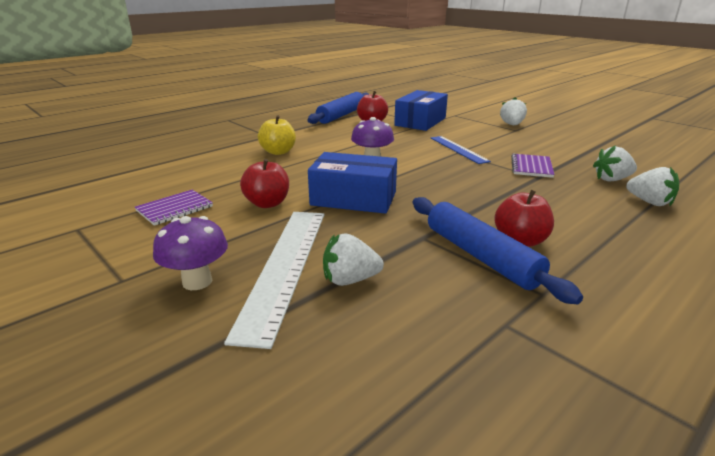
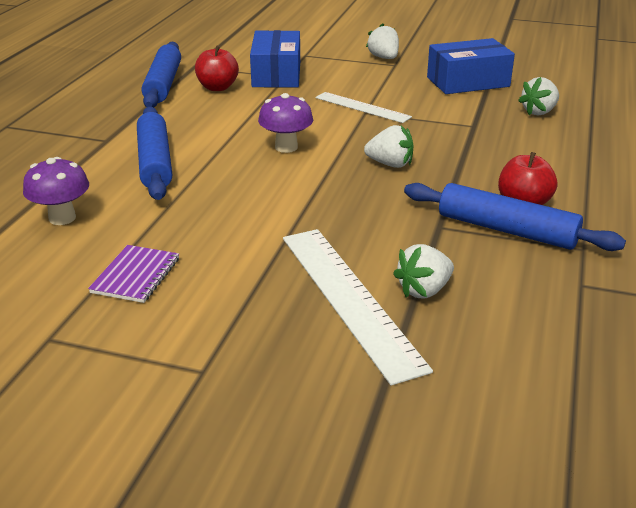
camera: 30 degrees left, 5 degrees up
purple mushroom [153,216,228,290] -> purple mushroom moved to [23,157,89,225]
red apple [240,159,289,208] -> none
yellow apple [258,115,296,155] -> blue rolling pin [137,107,172,200]
blue box [308,152,397,214] -> blue box moved to [427,38,515,94]
blue ruler [431,136,491,164] -> white ruler [315,92,412,123]
purple notebook [511,154,555,178] -> none
white strawberry [626,167,679,206] -> white strawberry moved to [364,125,414,168]

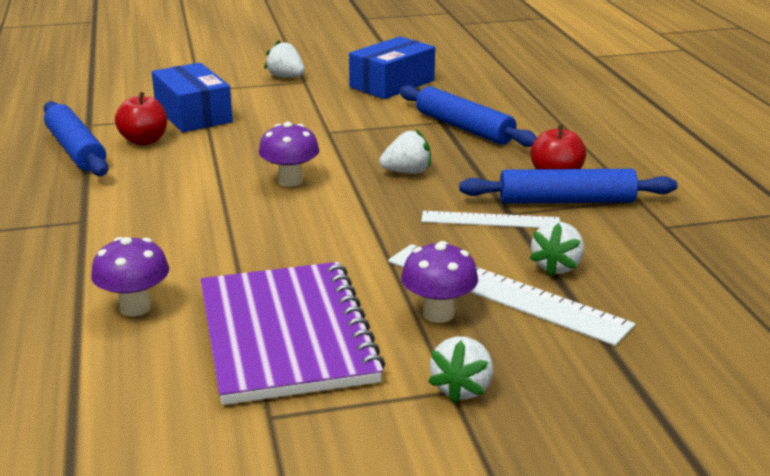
camera: 30 degrees left, 5 degrees down
purple notebook [88,245,179,303] -> purple notebook [200,262,385,405], size x2.28
blue rolling pin [137,107,172,200] -> blue rolling pin moved to [399,86,537,147]
white ruler [315,92,412,123] -> white ruler moved to [421,211,560,228]
white strawberry [518,77,559,115] -> white strawberry moved to [428,336,493,404]
none -> purple mushroom [401,241,478,323]

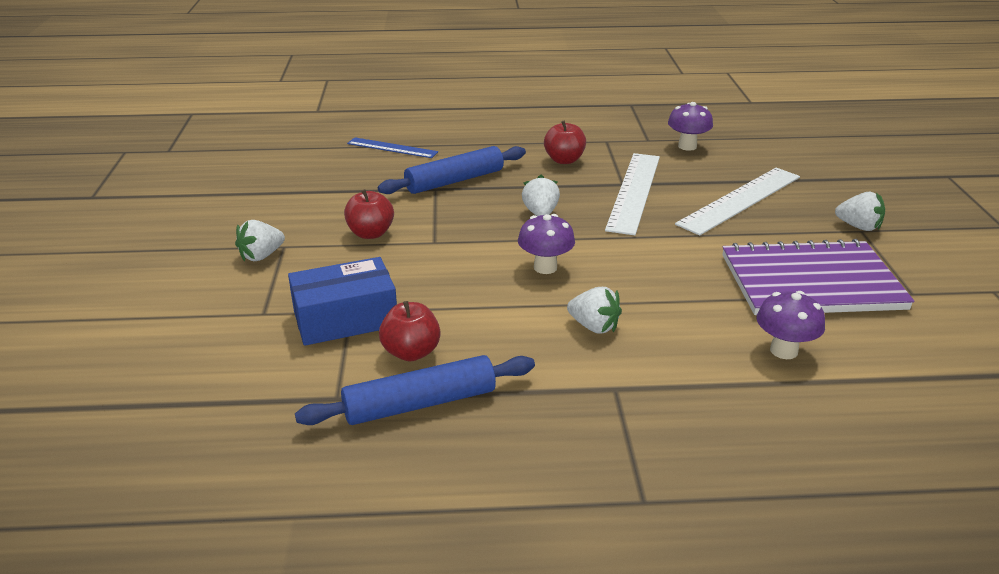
camera: 80 degrees left, 5 degrees up
blue box [349,36,435,99] -> none
purple mushroom [401,241,478,323] -> purple mushroom moved to [668,102,713,151]
white ruler [421,211,560,228] -> white ruler [605,153,660,235], size x1.67
blue rolling pin [459,169,677,204] -> none
white strawberry [529,221,584,276] -> white strawberry moved to [567,287,622,334]
none -> red apple [344,189,394,239]
none -> blue ruler [347,137,438,158]

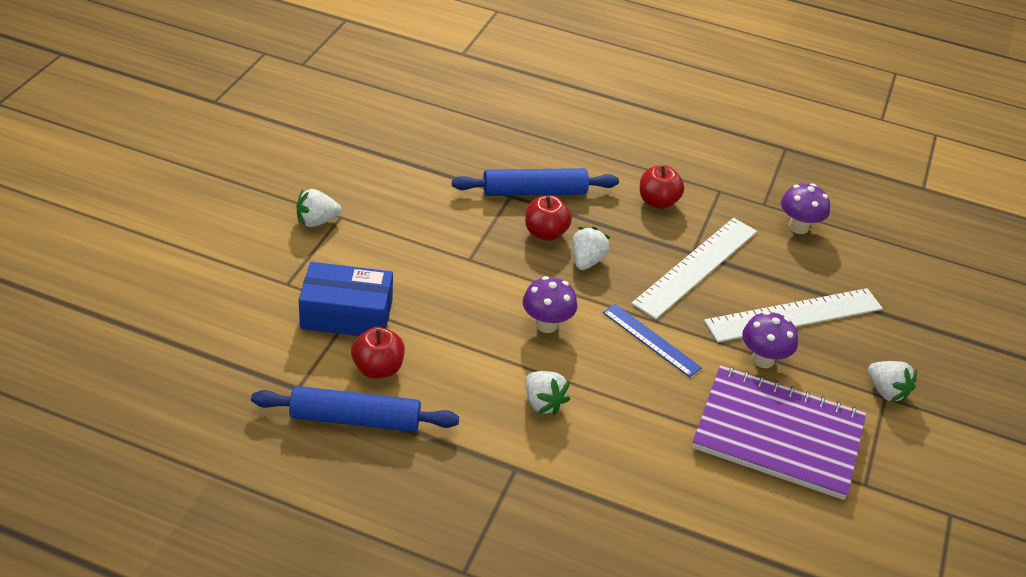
camera: 20 degrees right, 10 degrees up
red apple [344,189,394,239] -> red apple moved to [525,195,572,241]
blue ruler [347,137,438,158] -> blue ruler moved to [603,304,702,377]
purple mushroom [756,291,825,359] -> purple mushroom moved to [742,311,798,368]

